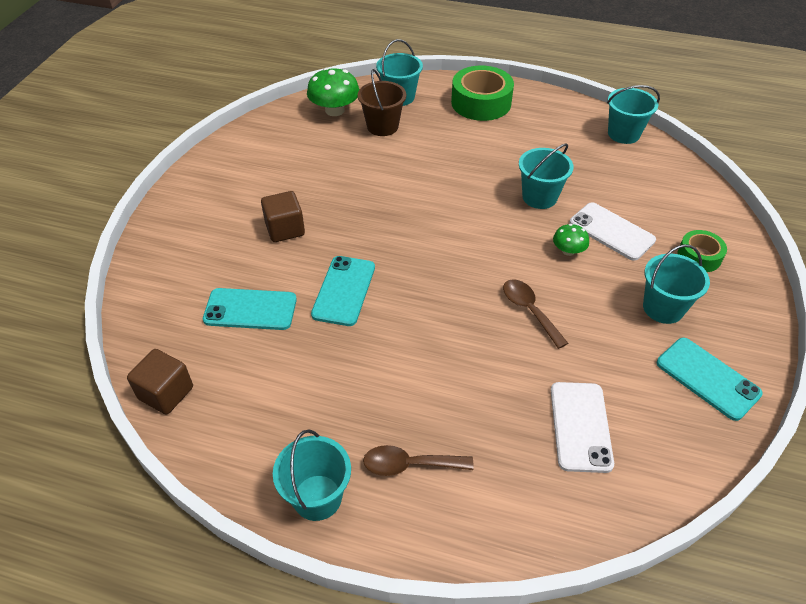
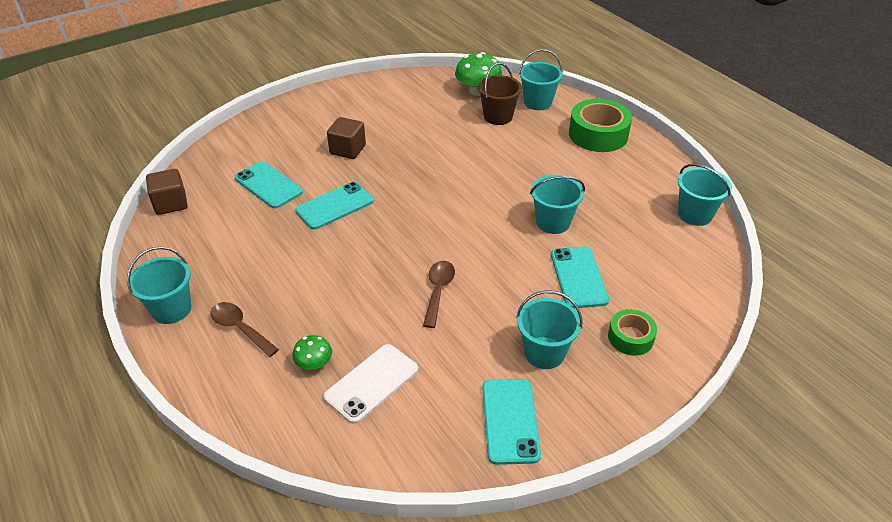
camera: 40 degrees right, 5 degrees down
green mushroom [553,224,589,256] -> green mushroom moved to [292,335,332,370]
white phone [570,202,656,261] -> turquoise phone [551,246,609,308]

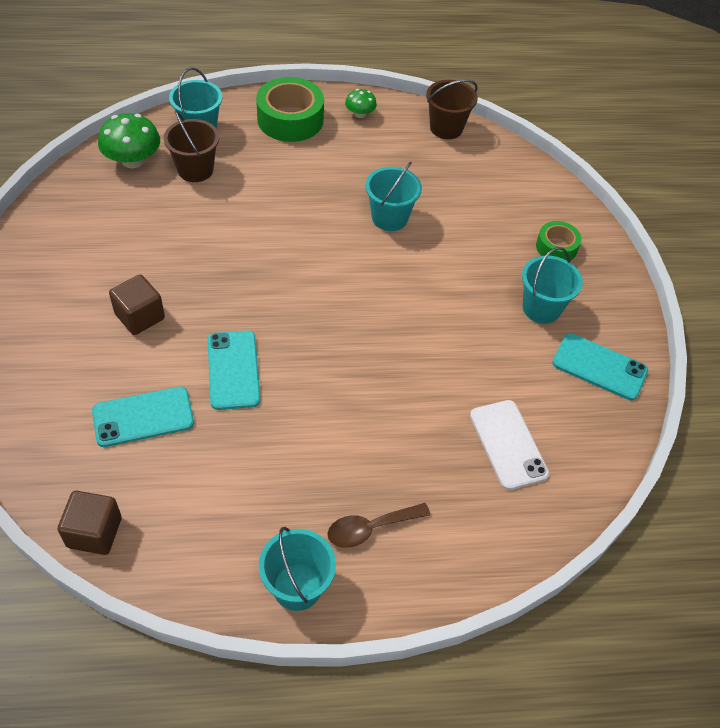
camera: 65 degrees left, 10 degrees up
green mushroom [292,335,332,370] -> green mushroom moved to [345,89,377,118]
brown spoon [423,261,455,328] -> none
turquoise phone [551,246,609,308] -> none
turquoise bucket [678,164,732,226] -> brown bucket [426,79,478,139]

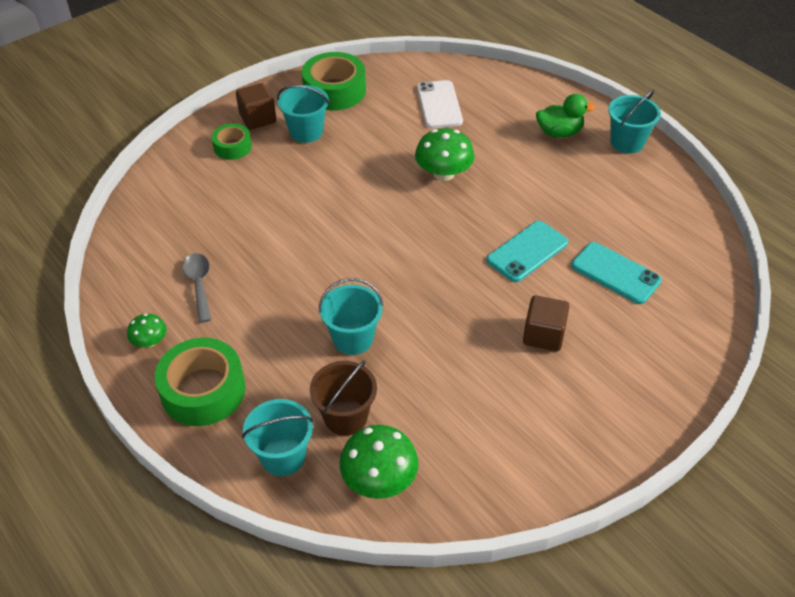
camera: 120 degrees left, 5 degrees down
brown cube [58,491,122,555] -> brown cube moved to [236,83,276,130]
brown spoon [327,503,430,548] -> green duck [536,94,596,138]
turquoise bucket [365,161,422,231] -> turquoise bucket moved to [319,278,383,355]
brown bucket [426,79,478,139] -> none
white phone [470,400,549,490] -> white phone turned 45 degrees counterclockwise [417,80,463,128]
turquoise phone [552,333,648,400] -> green tape [302,52,366,110]
none -> grey spoon [182,253,211,323]
none -> green mushroom [415,128,474,181]

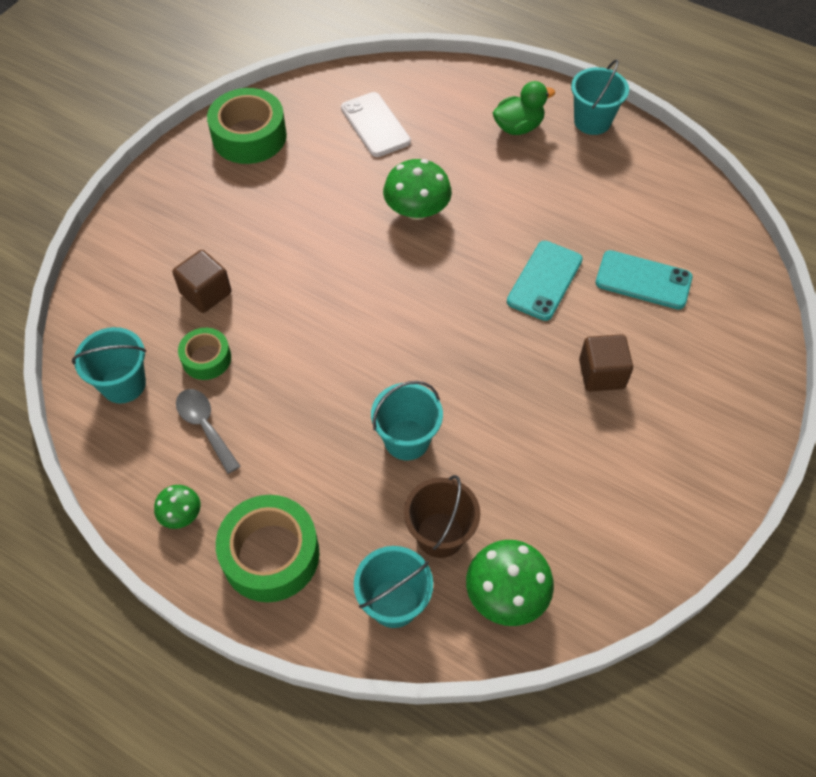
camera: 20 degrees left, 10 degrees up
green tape [212,123,252,160] -> green tape moved to [178,328,231,380]
brown cube [236,83,276,130] -> brown cube moved to [172,250,231,313]
turquoise bucket [277,85,329,143] -> turquoise bucket moved to [72,327,146,403]

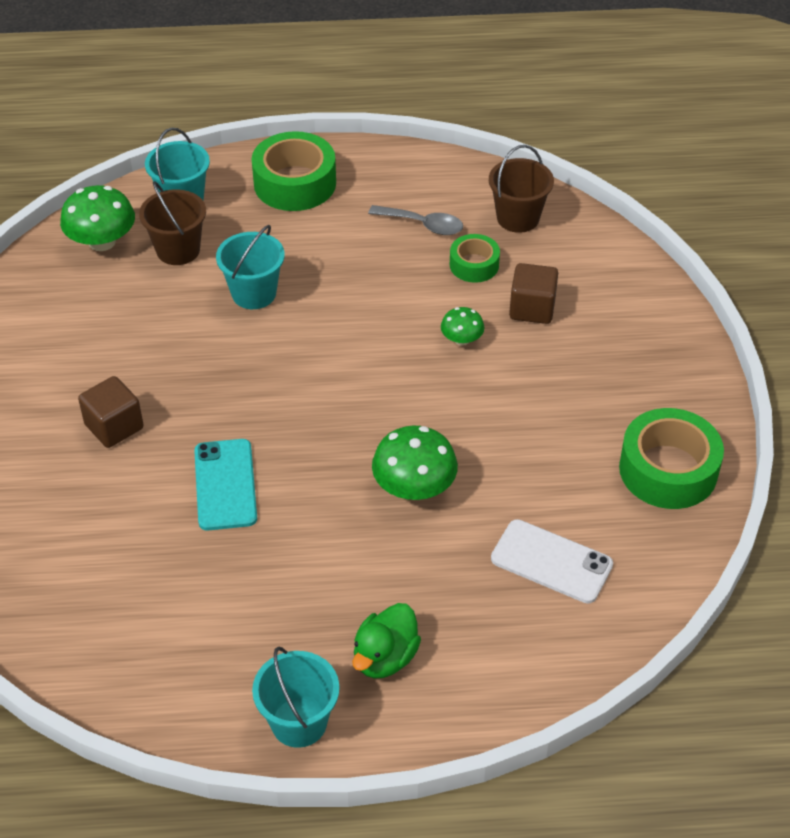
camera: 145 degrees right, 10 degrees down
turquoise bucket [72,327,146,403] -> brown bucket [489,145,554,233]
green mushroom [154,485,201,529] -> green mushroom moved to [441,307,484,346]
turquoise phone [595,250,693,310] -> none

